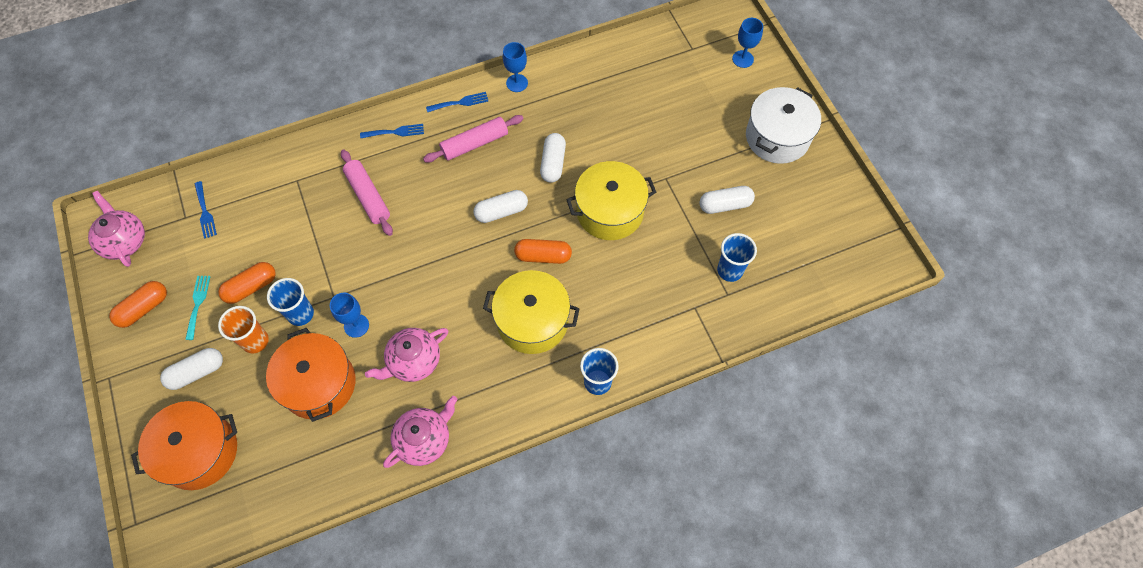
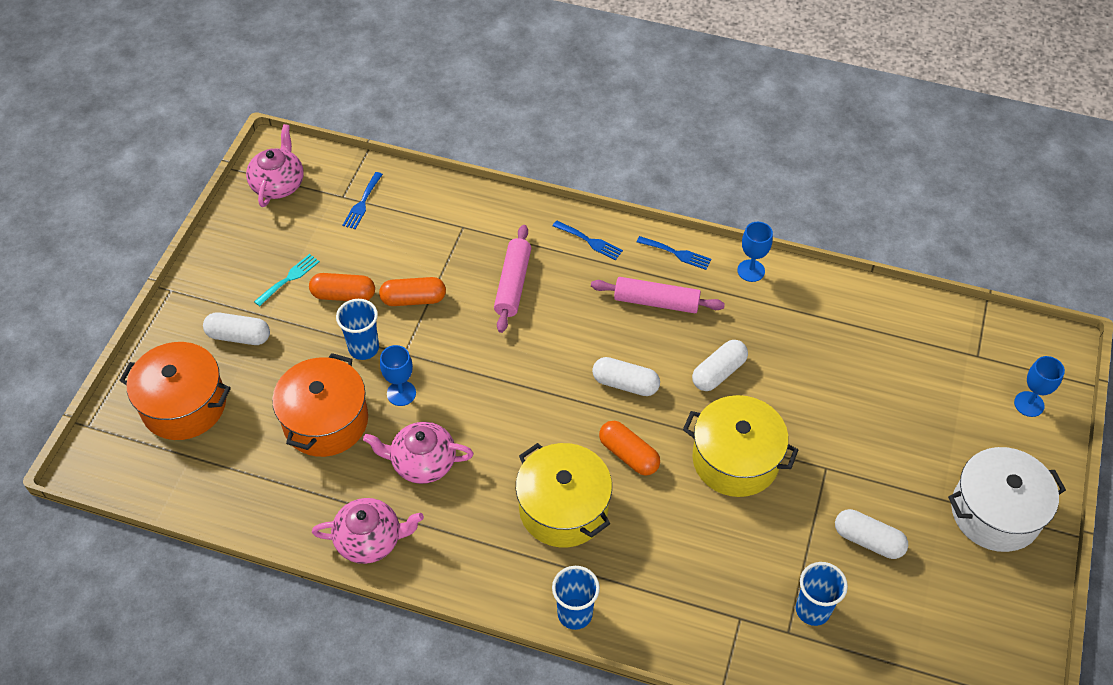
camera: 40 degrees right, 10 degrees down
orange capsule [109,281,167,328] -> orange capsule moved to [379,277,446,306]
orange cup [218,306,269,353] -> none

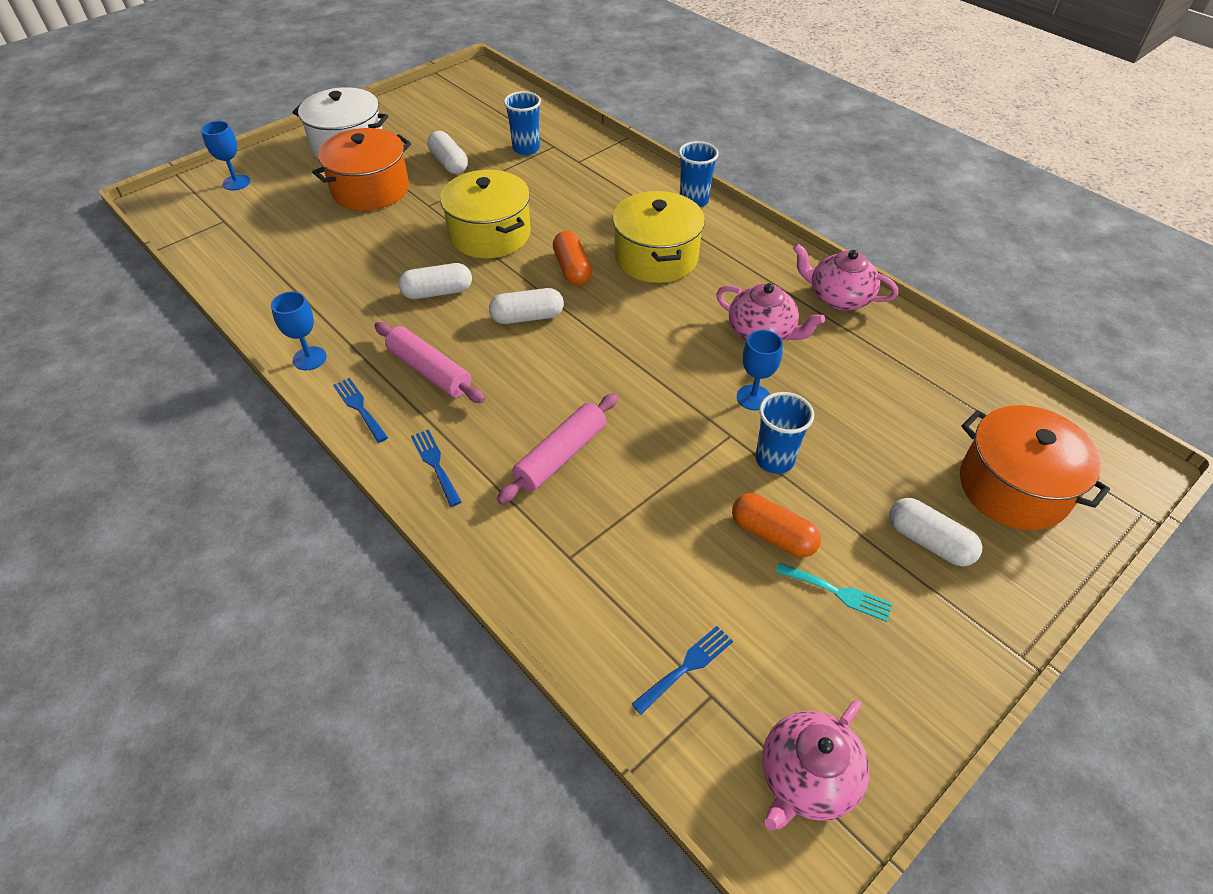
camera: 150 degrees left, 5 degrees down
turquoise fork [254,254,320,306] -> turquoise fork turned 135 degrees counterclockwise [776,563,893,622]
orange pot [272,353,368,457] -> orange pot moved to [312,128,411,211]
orange capsule [379,277,446,306] -> none
white capsule [592,357,660,396] -> white capsule turned 60 degrees counterclockwise [489,288,564,324]

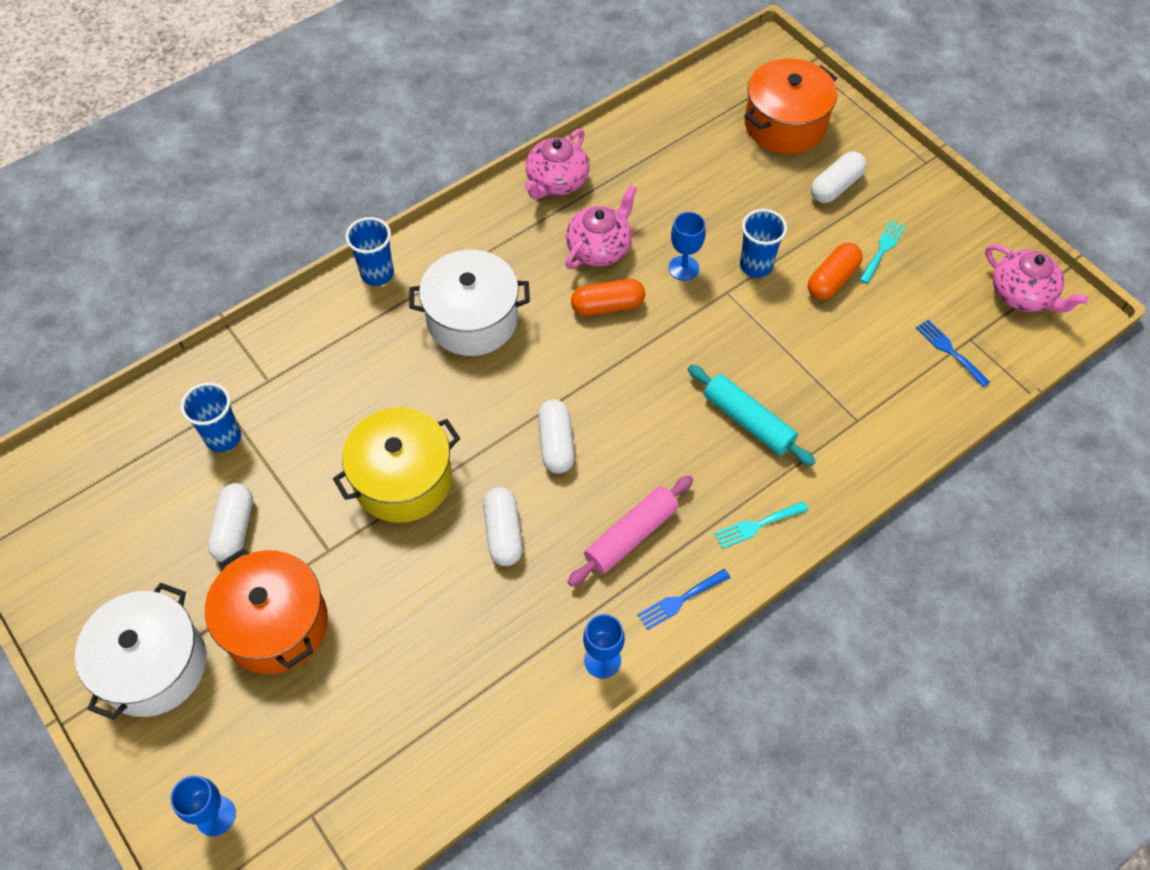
camera: 85 degrees left, 10 degrees up
blue fork [411,429,462,507] -> turquoise fork [714,501,808,549]
white capsule [427,131,468,174] -> white capsule turned 60 degrees counterclockwise [208,483,253,562]
pink rolling pin [497,393,618,504] -> turquoise rolling pin [688,365,816,466]
orange capsule [553,231,592,286] -> orange capsule moved to [571,279,645,316]
yellow pot [613,191,705,283] -> white pot [409,250,530,356]

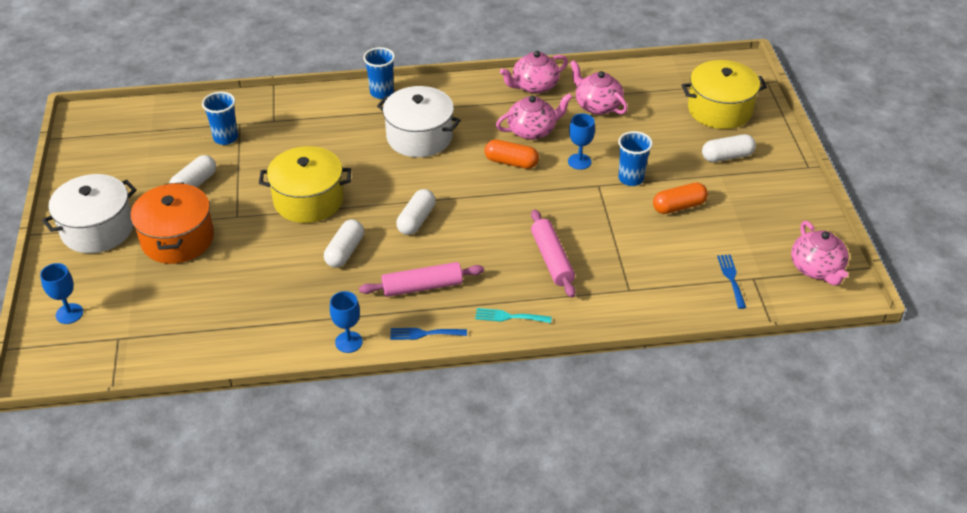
camera: 30 degrees right, 15 degrees down
turquoise rolling pin [688,365,816,466] -> pink rolling pin [531,209,576,297]
orange pot [744,58,837,154] -> yellow pot [681,60,767,129]
turquoise fork [859,220,906,284] -> none
none -> pink teapot [570,60,628,115]

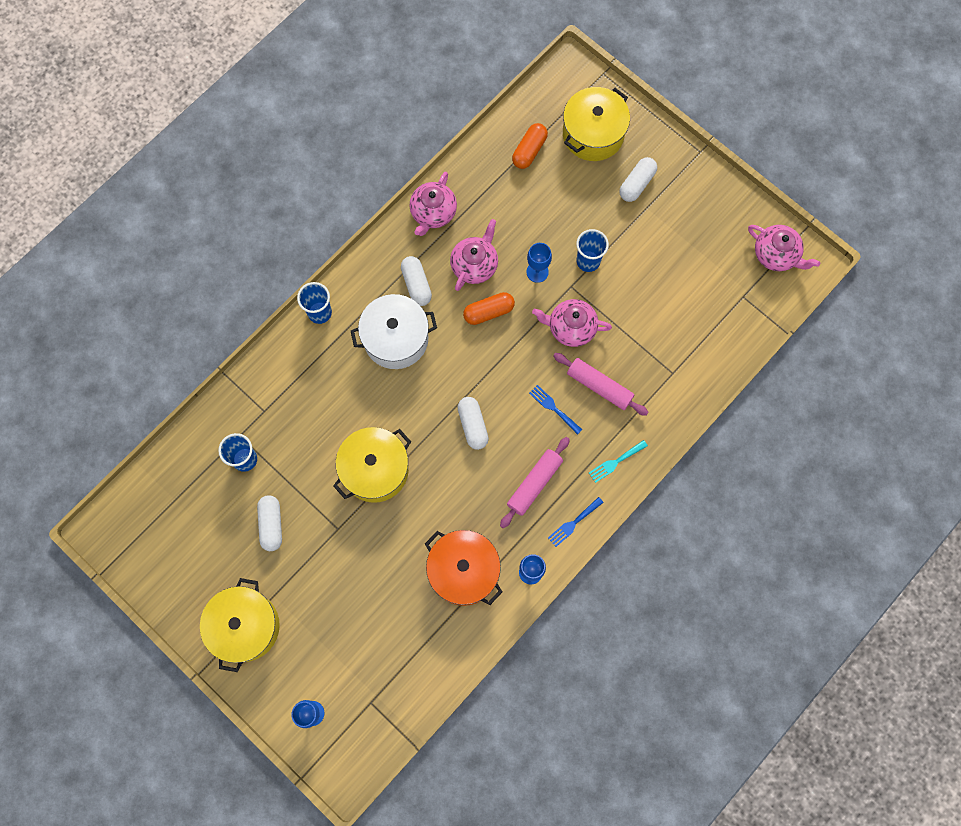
camera: 40 degrees left, 30 degrees up
white pot [42,174,137,253] -> yellow pot [200,578,280,672]
orange pot [131,182,214,264] -> orange pot moved to [425,530,503,606]
white capsule [324,219,364,268] -> white capsule moved to [401,256,432,306]
pink teapot [570,60,628,115] -> pink teapot moved to [532,299,612,347]
orange capsule [653,182,708,214] -> orange capsule moved to [512,123,548,169]
blue fork [717,254,746,309] -> blue fork moved to [529,385,582,435]

